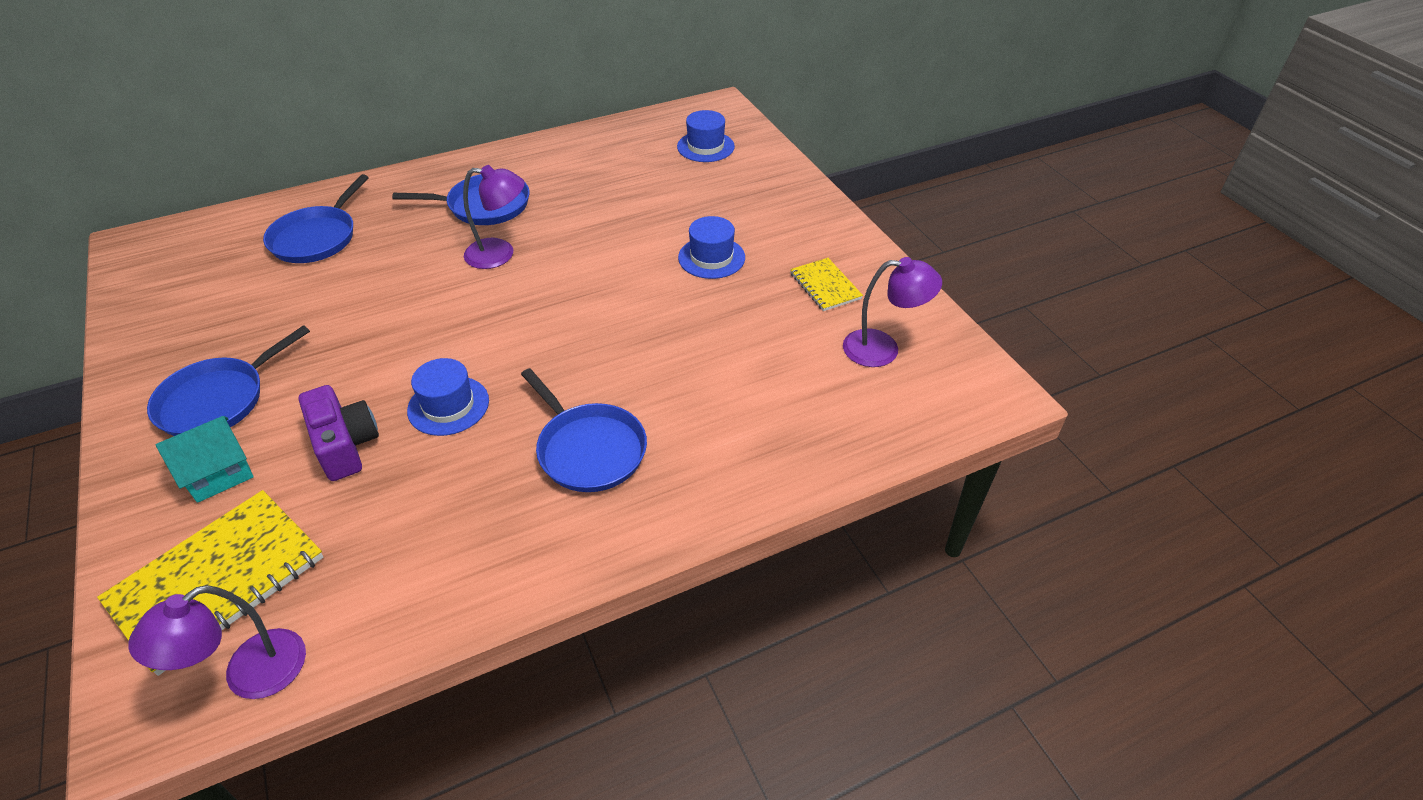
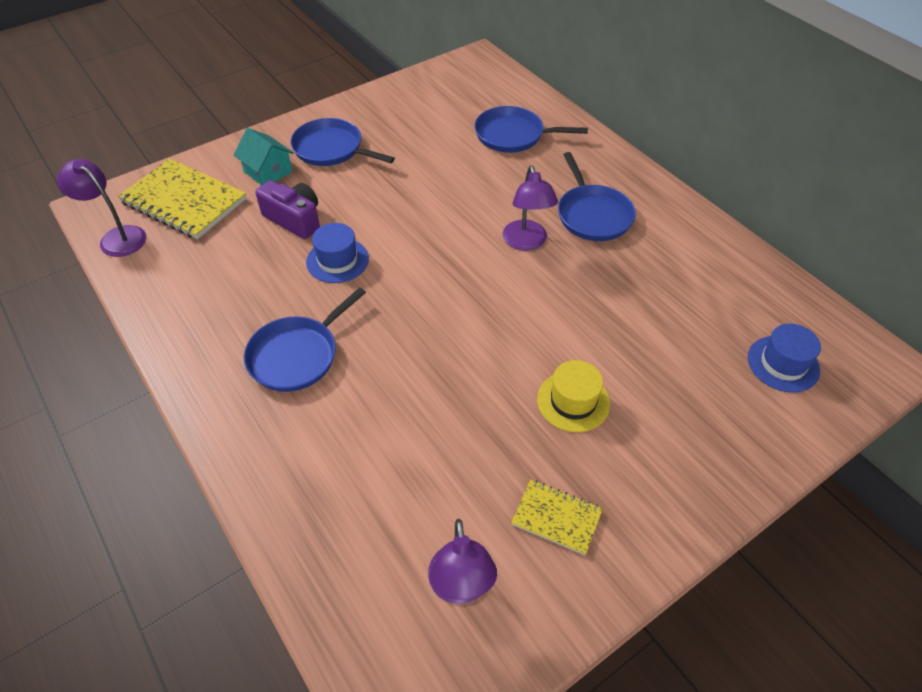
camera: 80 degrees right, 5 degrees up
purple camera [299,385,379,481] -> purple camera turned 105 degrees counterclockwise [255,180,320,239]
blue hat [678,216,745,279] -> yellow hat [537,360,610,432]
yellow notebook [790,258,863,311] -> yellow notebook turned 60 degrees clockwise [511,479,603,555]

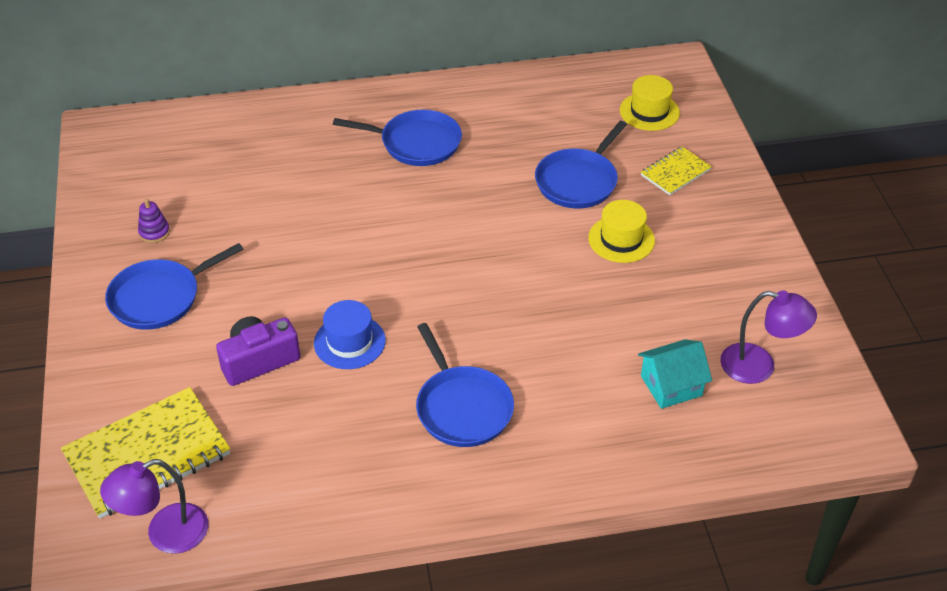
camera: 65 degrees left, 5 degrees down
turquoise house [234,128,294,185] -> turquoise house moved to [638,339,712,409]
blue pan [474,106,588,153] -> blue pan moved to [535,121,627,208]
purple lamp [503,165,558,251] -> none
yellow notebook [511,479,603,555] -> yellow notebook moved to [641,147,712,195]
blue hat [748,324,821,393] -> yellow hat [620,75,680,131]
none -> purple stacking toy [138,199,170,243]

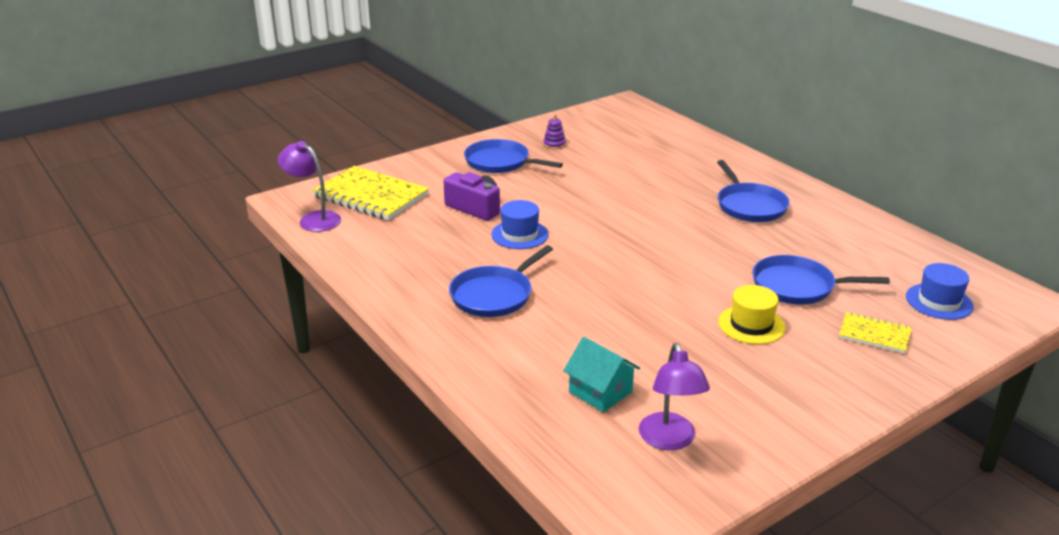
camera: 65 degrees right, 15 degrees down
yellow hat [620,75,680,131] -> blue hat [906,263,974,320]

